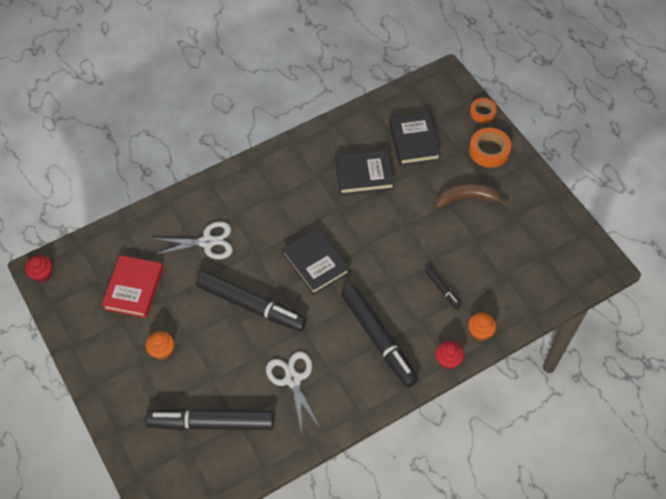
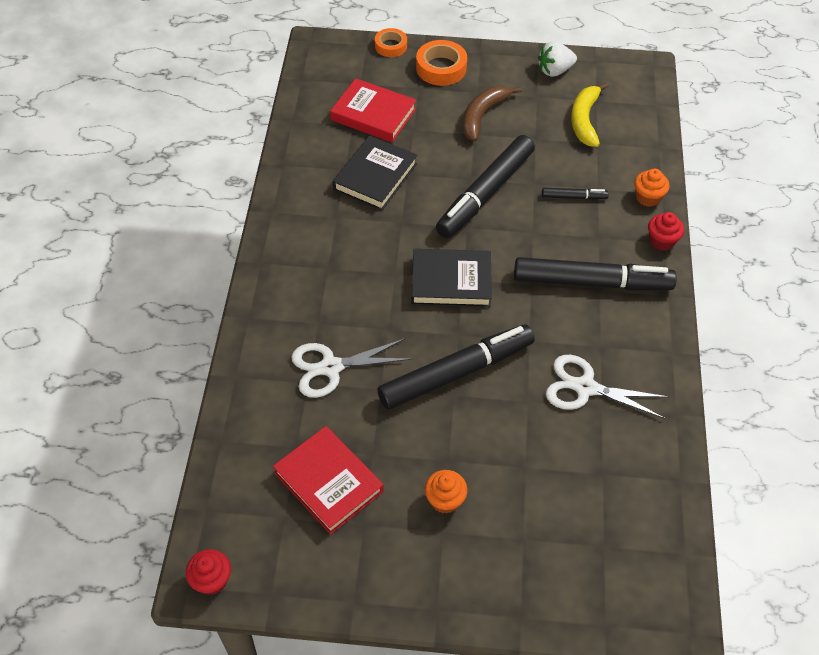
camera: 55 degrees left, 5 degrees down
black marker [145,409,274,430] -> black marker moved to [436,135,535,238]
white scissors [152,222,233,259] -> white scissors turned 135 degrees counterclockwise [291,339,412,398]
black book [389,113,441,166] -> red book [330,78,416,142]
none -> white strawberry [538,41,577,77]
none -> yellow banana [571,83,608,147]

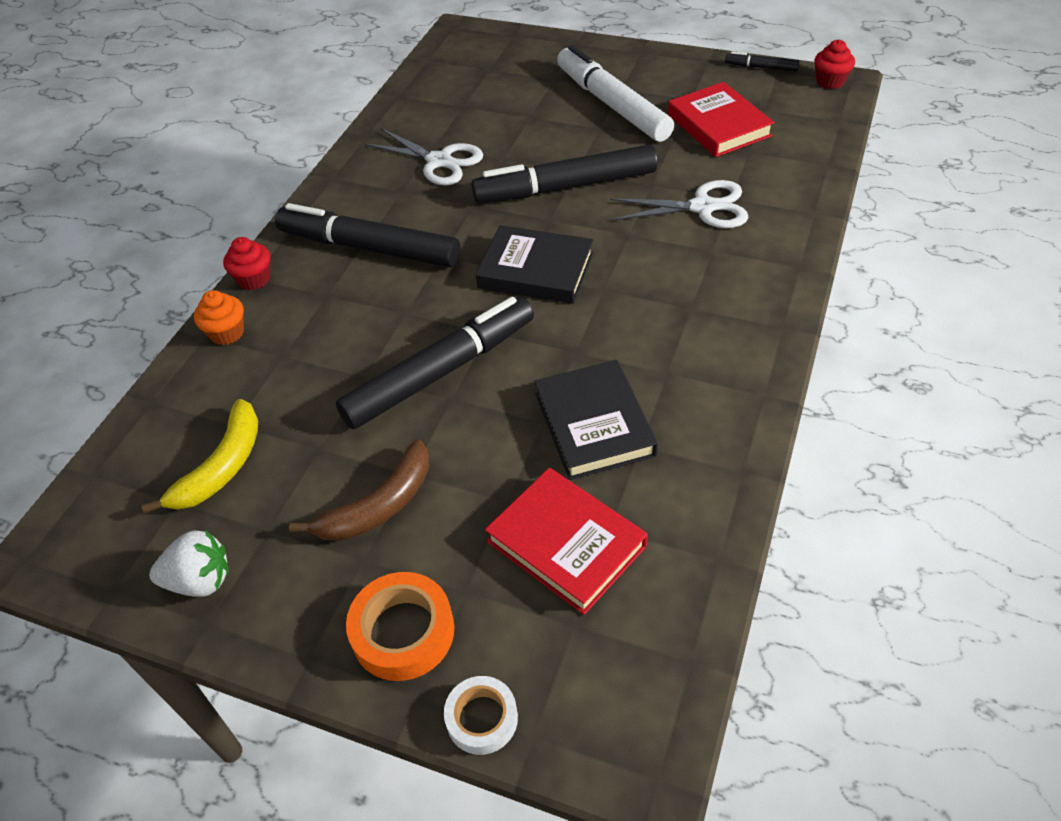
camera: 160 degrees left, 5 degrees down
black book [333,136,417,211] -> black book turned 60 degrees counterclockwise [534,360,658,480]
orange tape [375,28,407,57] -> white tape [444,676,518,755]
orange cupcake [425,470,468,514] -> white marker [557,45,674,142]
black marker [542,188,609,200] -> black marker moved to [725,51,800,71]

